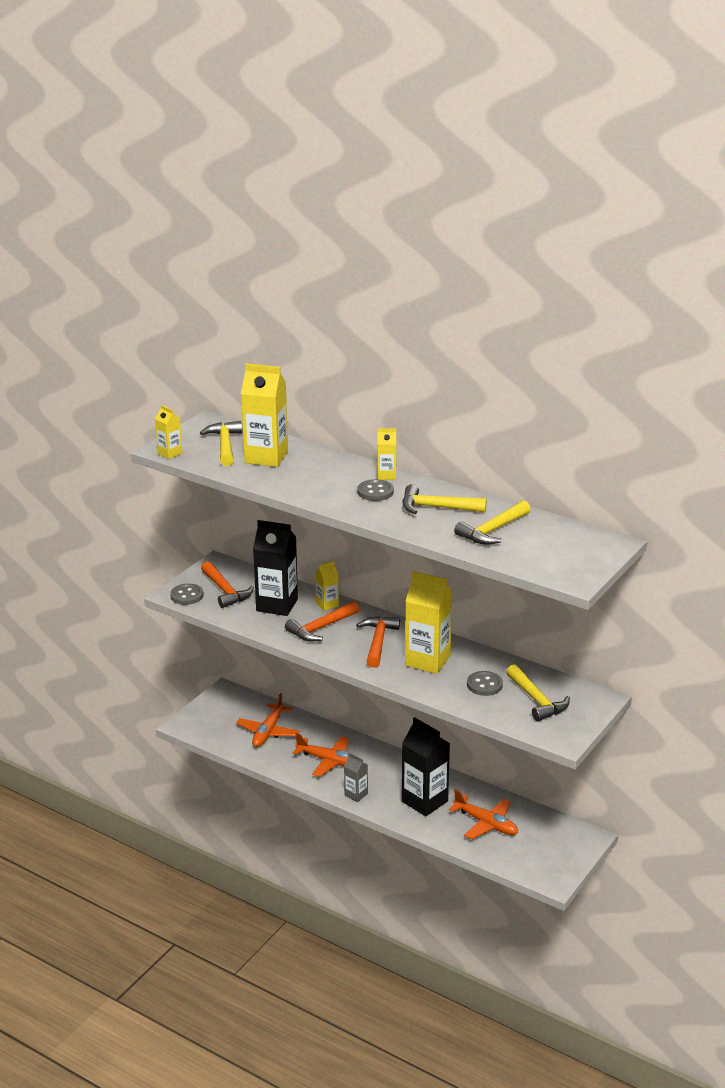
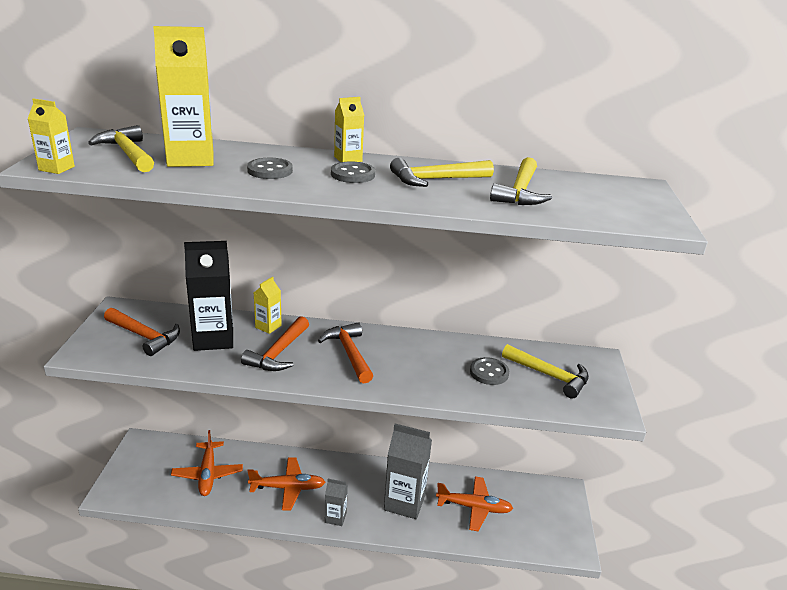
camera: 30 degrees left, 0 degrees up
grey button [170,584,203,605] -> grey button moved to [247,158,293,179]
black carton [402,717,450,816] -> grey carton [384,424,432,519]
yellow carton [405,571,453,674] -> none

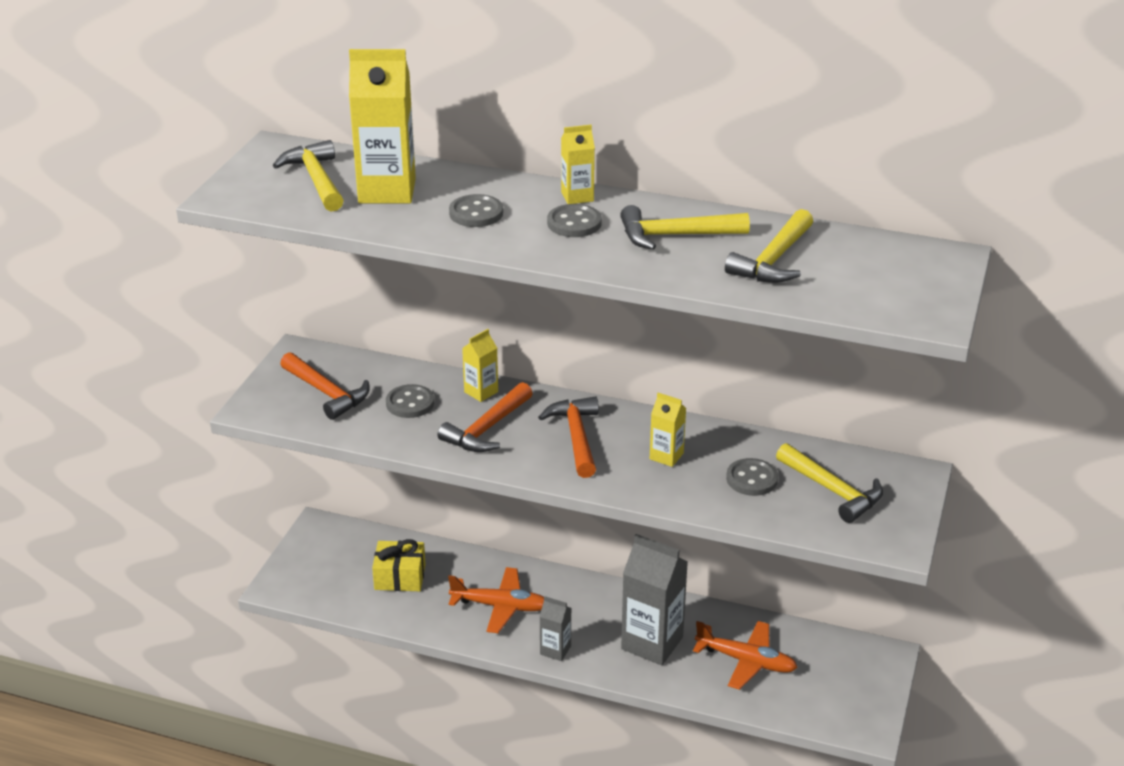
camera: 15 degrees right, 5 degrees up
yellow carton [27,98,75,174] -> yellow carton moved to [650,393,686,467]
orange plane [171,430,243,496] -> yellow gift [372,539,426,591]
black carton [184,241,233,351] -> grey button [386,384,434,418]

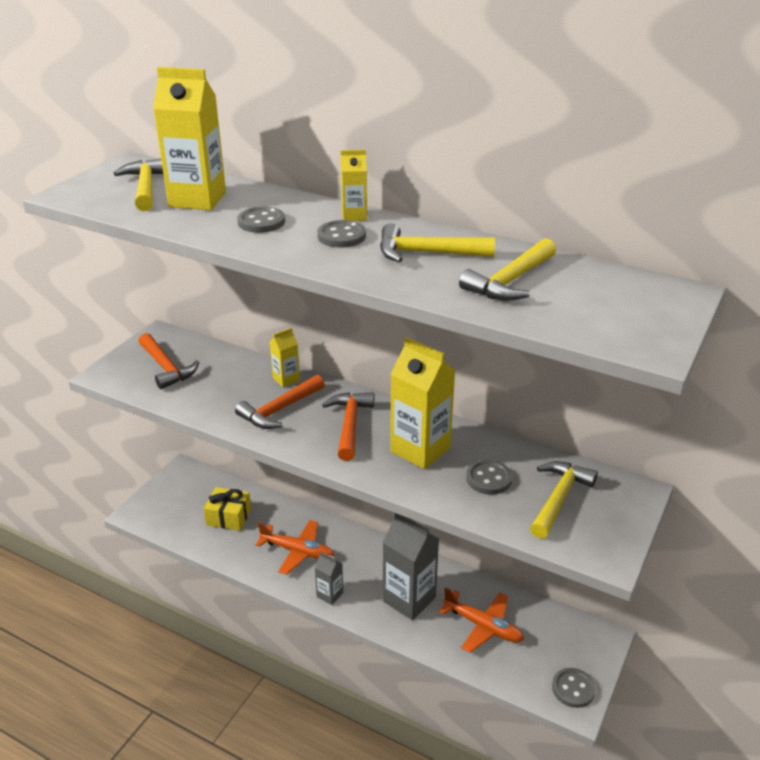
camera: 10 degrees right, 0 degrees up
grey button [386,384,434,418] -> grey button moved to [552,668,596,708]
yellow carton [650,393,686,467] -> yellow carton [390,337,456,469], size x1.96
yellow hammer [776,443,883,523] -> yellow hammer turned 120 degrees counterclockwise [530,461,598,539]

